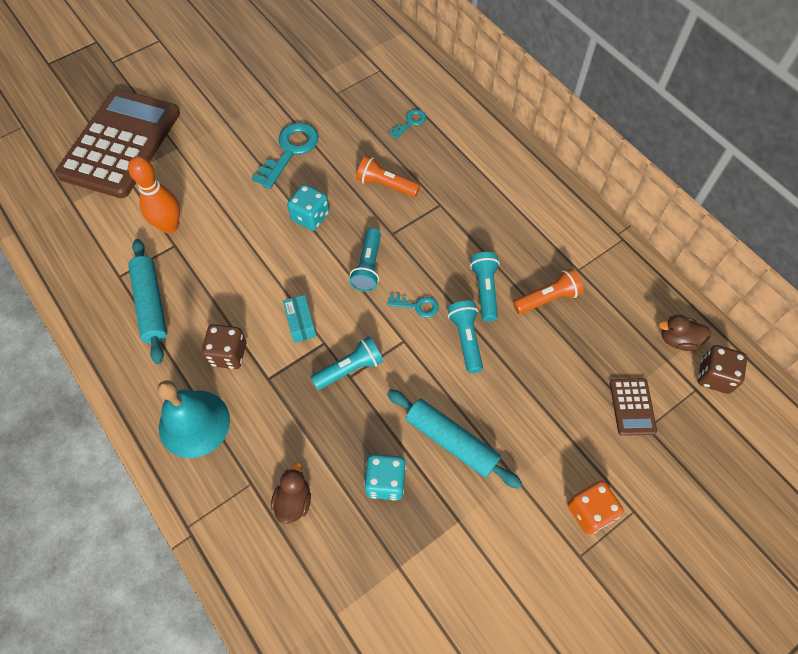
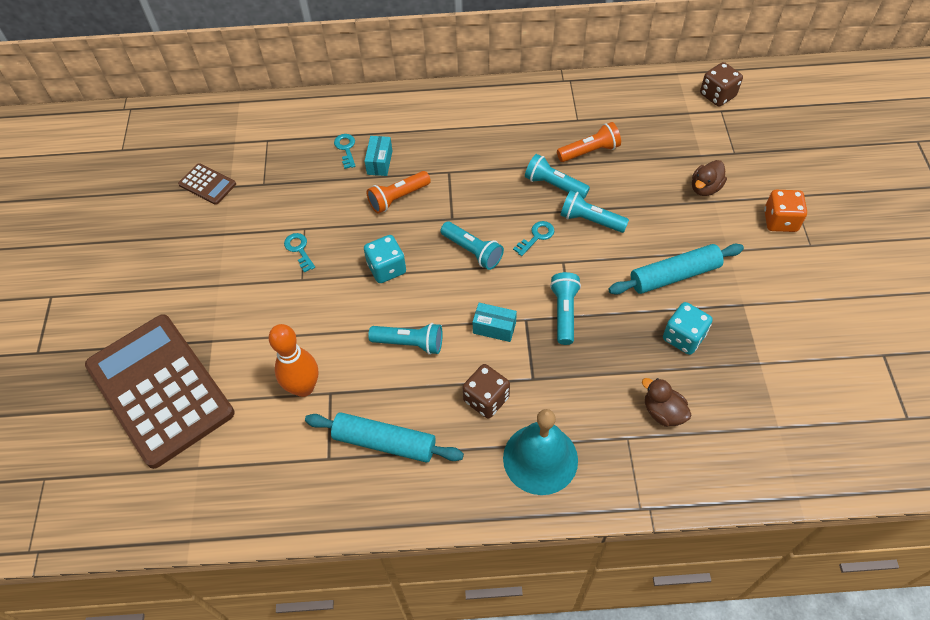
camera: 55 degrees left, 5 degrees down
turquoise key [252,123,319,189] -> turquoise key [284,233,315,273], size x0.52
orange flashlight [513,268,584,314] -> orange flashlight turned 60 degrees clockwise [557,122,621,162]
brown calculator [610,378,657,436] -> brown calculator moved to [178,163,236,205]
brown duck [658,315,712,351] -> brown duck moved to [692,160,727,196]
none -> turquoise box [365,136,392,176]
none -> turquoise flashlight [368,323,443,355]

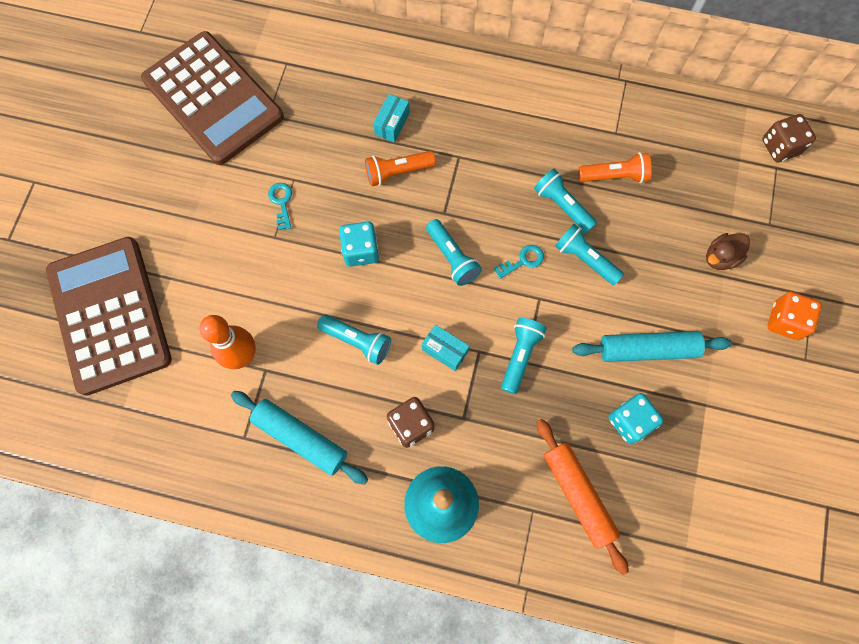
camera: 15 degrees right, 15 degrees up
brown calculator [178,163,236,205] -> brown calculator [141,31,284,165], size x2.48
turquoise key [334,134,356,169] -> none
brown duck [642,378,691,427] -> orange rolling pin [537,419,629,575]

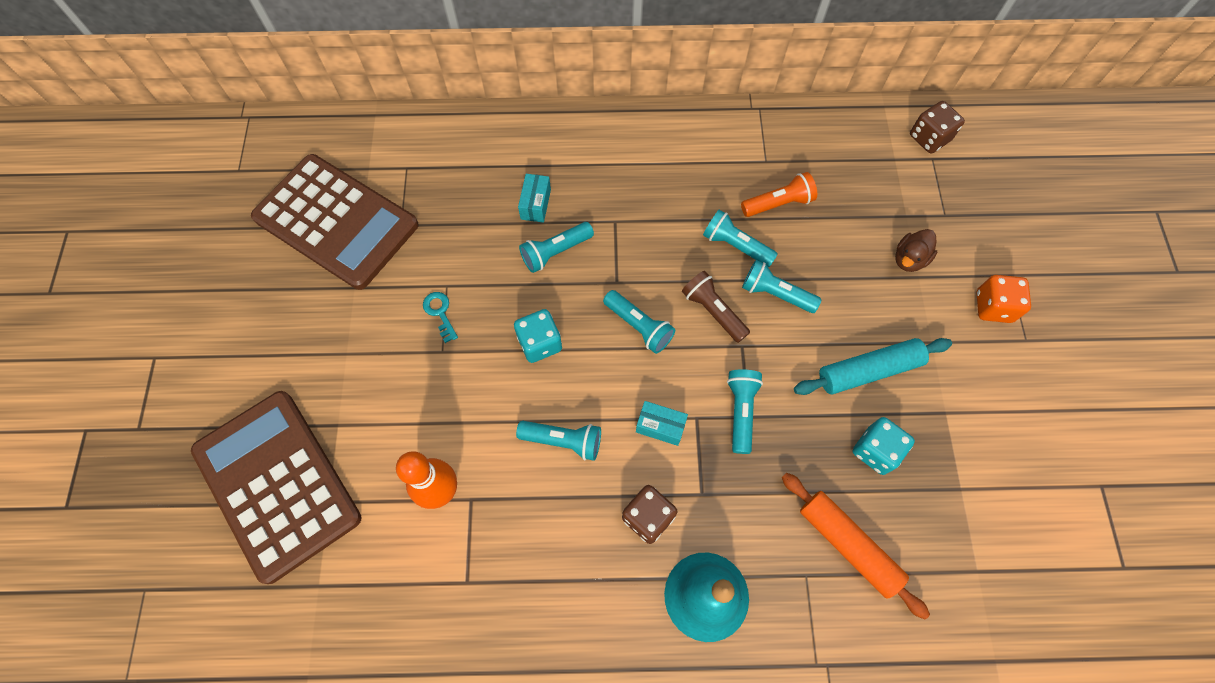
camera: 15 degrees left, 5 degrees down
turquoise rolling pin [231,391,368,485] -> none
orange flashlight [365,151,436,186] -> turquoise flashlight [519,222,594,273]
turquoise key [494,245,544,279] -> brown flashlight [682,271,750,343]

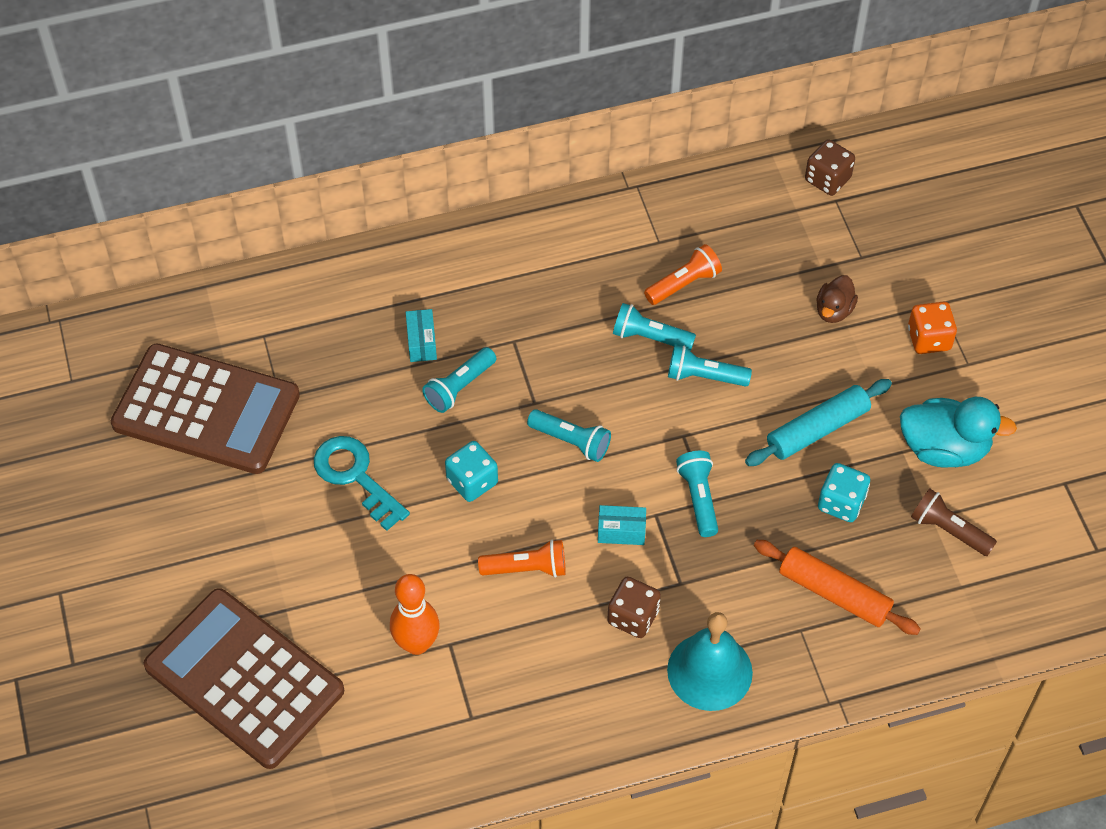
camera: 15 degrees left, 10 degrees down
turquoise key [423,292,458,343] -> turquoise key [314,436,410,531], size x1.92
turquoise flashlight [516,421,601,461] -> orange flashlight [478,540,566,578]
brown flashlight [682,271,750,343] -> brown flashlight moved to [911,488,997,556]
none -> turquoise duck [900,397,1017,468]

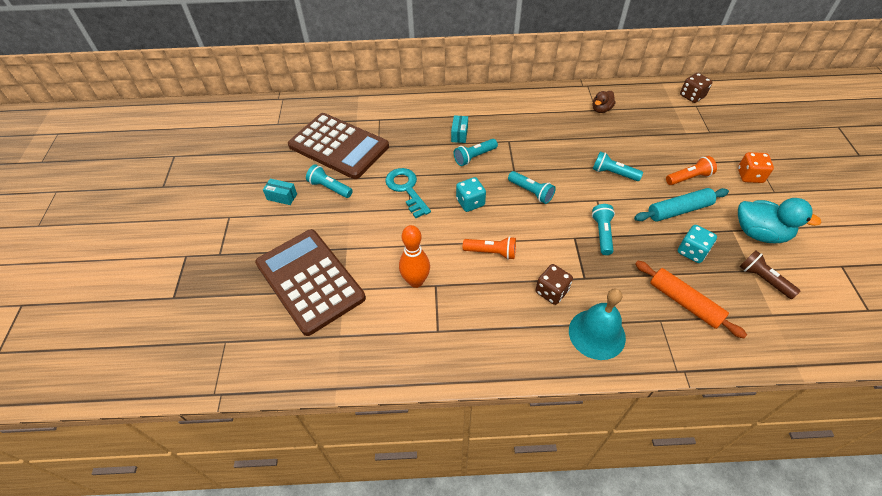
camera: 15 degrees right, 5 degrees down
turquoise box [598,505,646,545] -> turquoise box moved to [263,178,297,205]
turquoise flashlight [613,303,696,351] -> turquoise flashlight moved to [306,164,353,198]
orange flashlight [644,244,722,305] -> orange flashlight moved to [666,156,717,185]
brown duck [816,275,858,323] -> brown duck moved to [593,91,616,113]

